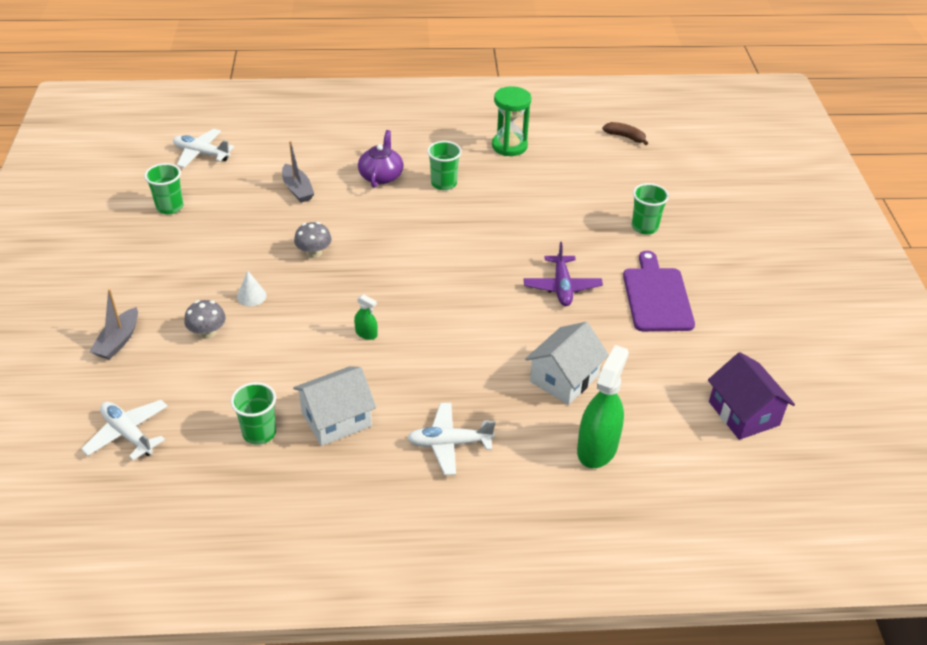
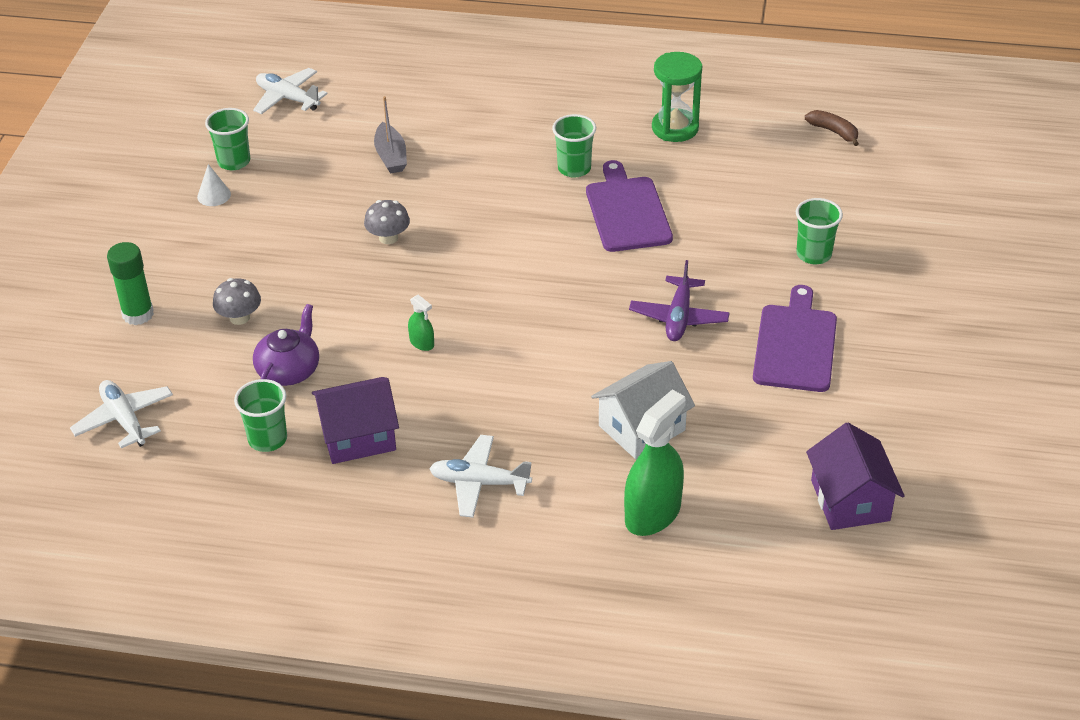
camera: 15 degrees right, 0 degrees up
grey boat [89,289,138,360] -> green glue stick [107,242,154,325]
white cone [237,270,267,306] -> white cone moved to [197,164,231,206]
white house [293,366,376,446] -> purple house [312,377,399,464]
purple teapot [358,130,403,188] -> purple teapot moved to [253,304,319,386]
none -> purple cutting board [586,160,673,252]

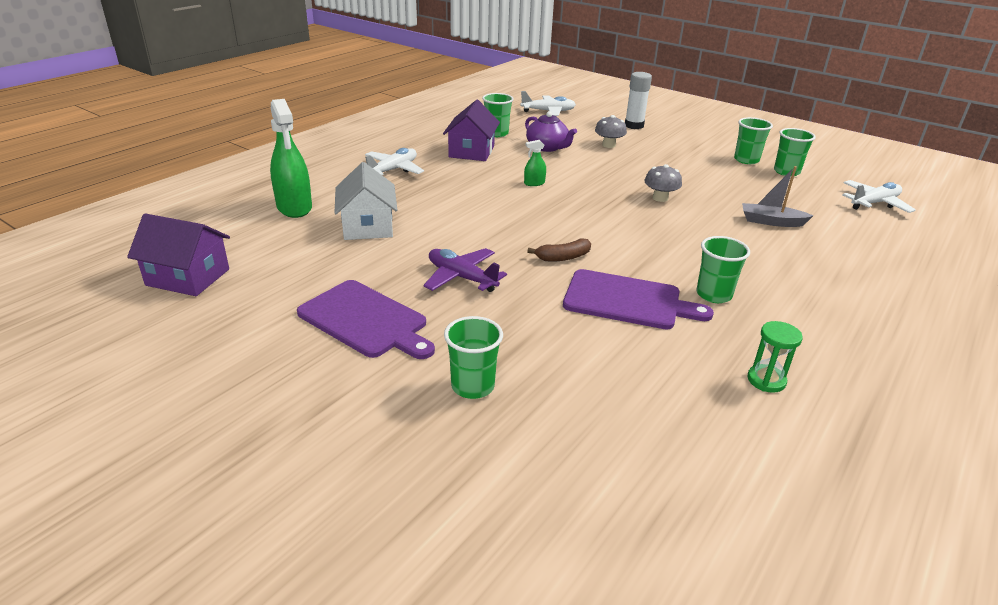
camera: 115 degrees right, 10 degrees down
green glue stick [107,242,154,325] -> white glue stick [625,72,652,129]
white cone [197,164,231,206] -> green cup [734,117,773,164]
green hourglass [652,52,702,142] -> green hourglass [747,321,803,393], size x0.62
brown banana [805,110,859,146] -> brown banana moved to [527,239,591,261]

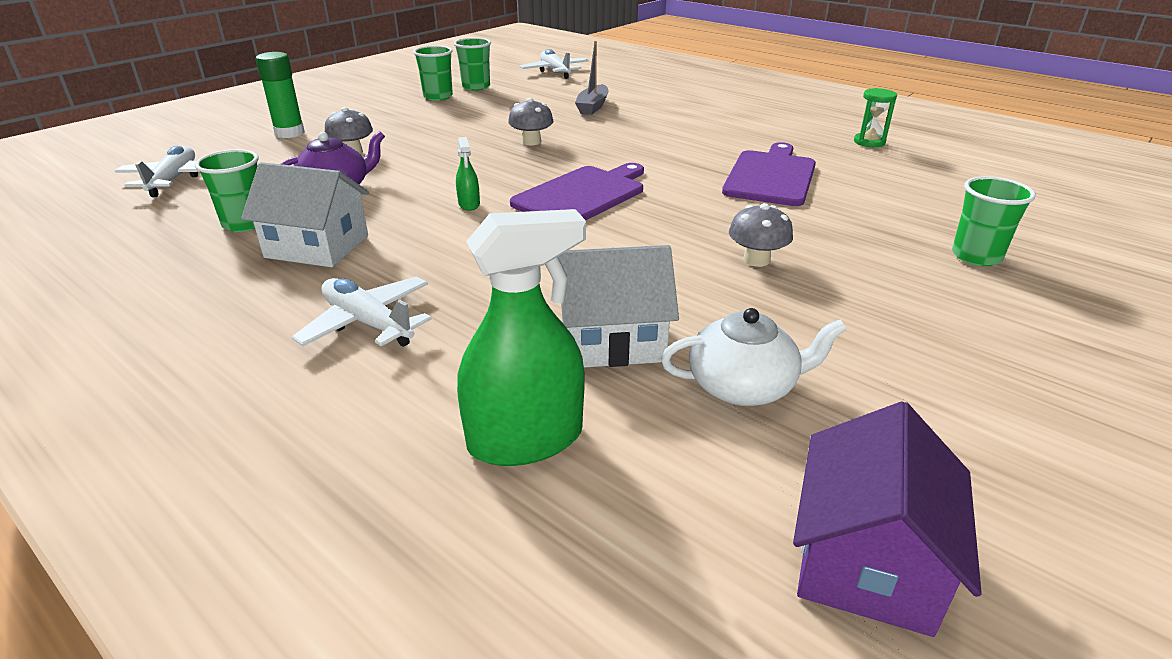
camera: 85 degrees left, 0 degrees up
purple cutting board [297,280,435,359] -> purple cutting board moved to [510,163,644,220]
purple plane [423,248,507,292] -> grey mushroom [729,203,793,267]
purple house [443,100,500,161] -> white house [241,162,369,267]
brown banana [527,239,591,261] -> none
white glue stick [625,72,652,129] -> green glue stick [255,52,305,138]
green cup [696,236,750,303] -> none
none -> white teapot [661,308,847,406]

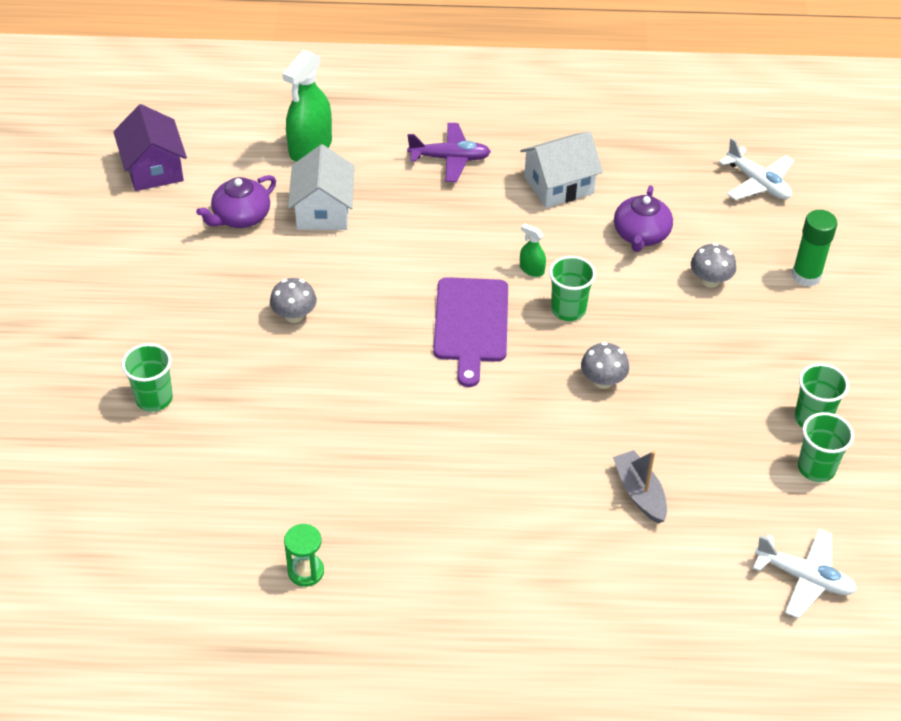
camera: 140 degrees right, 15 degrees up
green cup [195,149,259,232] -> green cup moved to [549,256,596,321]
white plane [291,277,432,347] -> purple plane [407,123,491,182]
white house [558,245,679,368] -> white house turned 45 degrees counterclockwise [288,144,355,230]
white teapot [661,308,847,406] -> purple teapot [196,175,276,228]
purple cutting board [722,142,816,206] -> none

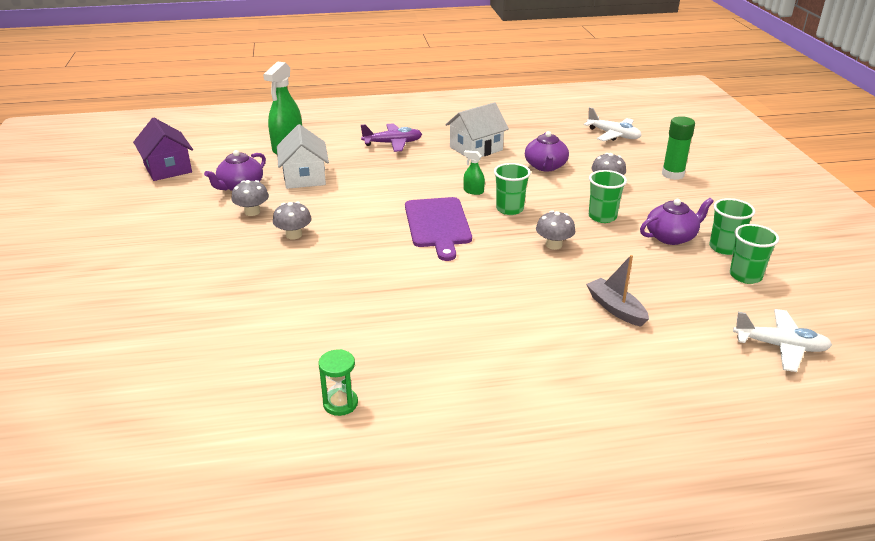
camera: 10 degrees left, 15 degrees down
green cup [122,343,173,412] -> green cup moved to [589,170,627,223]
none -> grey mushroom [231,180,269,216]
none -> purple teapot [640,198,714,245]

